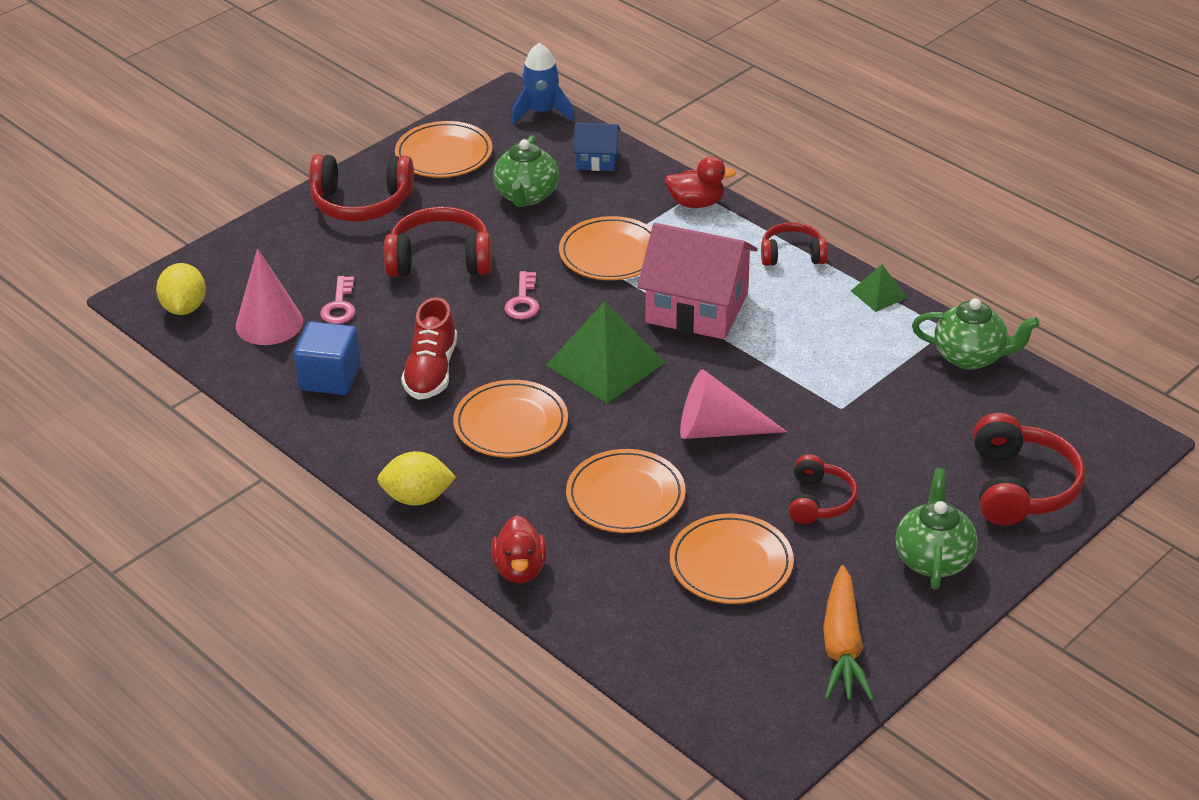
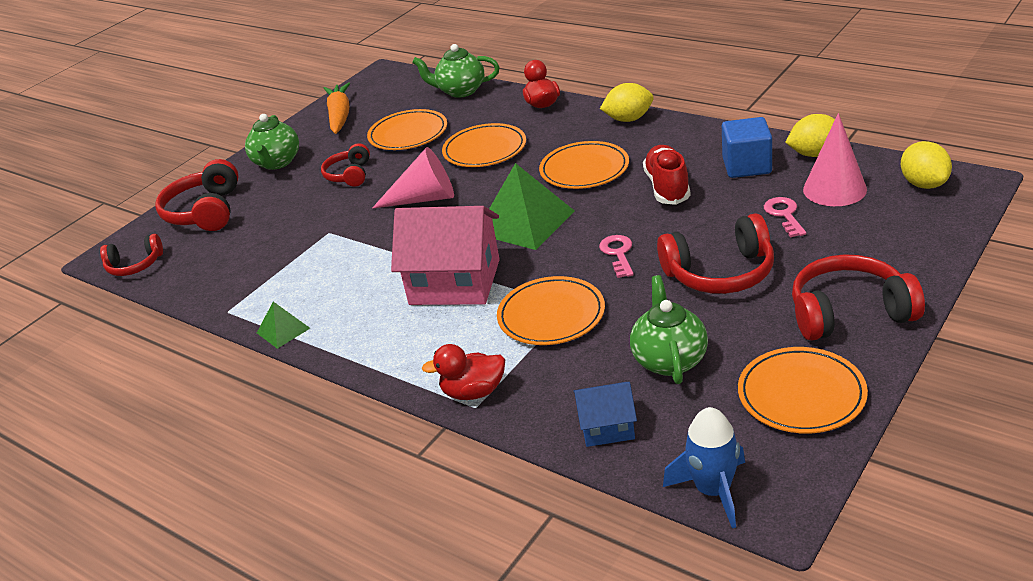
camera: 175 degrees right, 5 degrees down
red headphones [761,222,828,266] -> red headphones moved to [100,234,163,276]
green teapot [912,298,1040,370] -> green teapot moved to [412,44,499,98]
none -> yellow lemon [785,114,835,157]

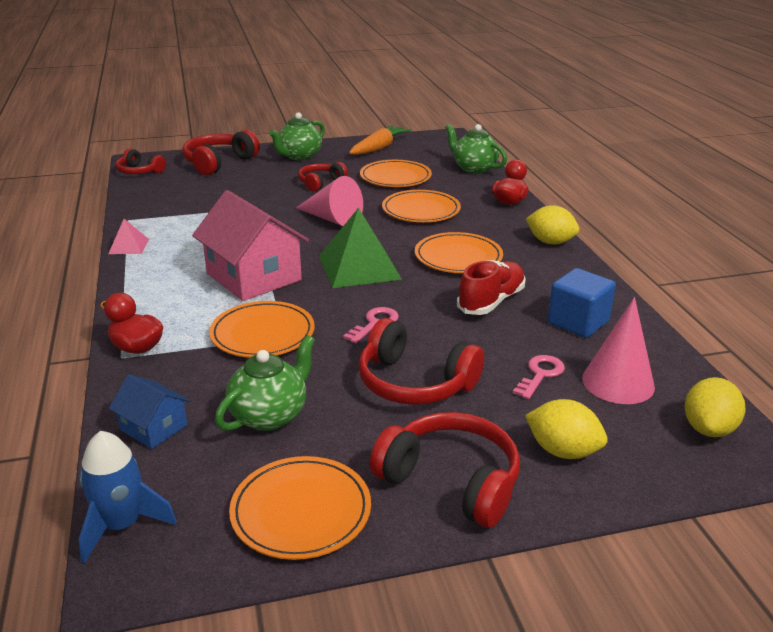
camera: 35 degrees right, 5 degrees down
green pyramid [257,302,310,349] -> pink pyramid [108,219,149,254]
yellow lemon [785,114,835,157] -> yellow lemon moved to [525,399,608,459]

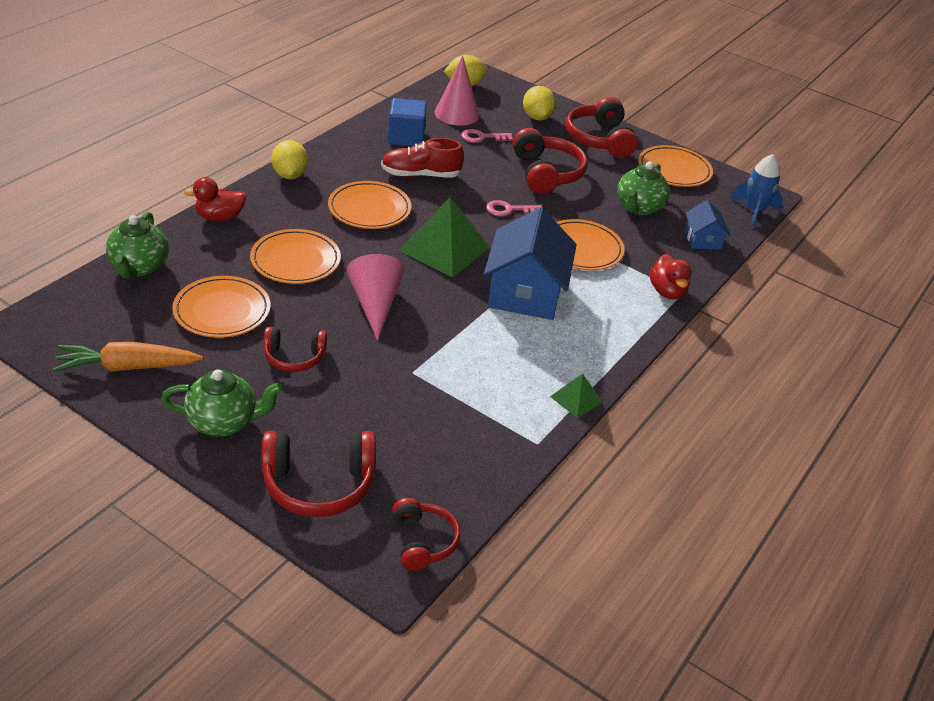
camera: 135 degrees left, 10 degrees up
pink pyramid [108,219,149,254] -> green pyramid [550,373,603,418]
pink house [192,190,309,301] -> blue house [484,207,577,320]
green teapot [215,335,315,431] -> green teapot turned 60 degrees counterclockwise [617,162,670,215]

